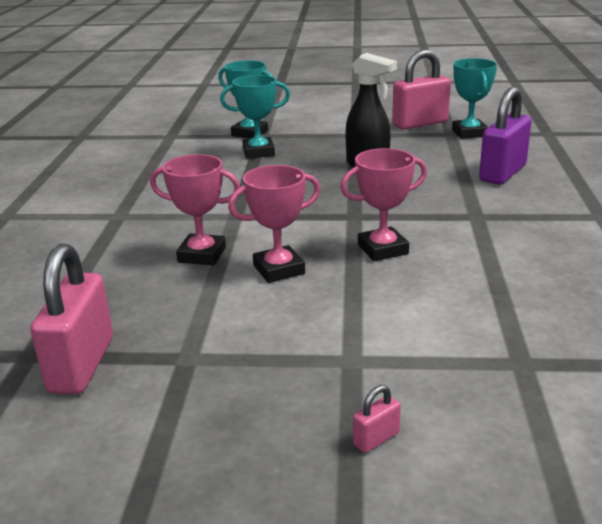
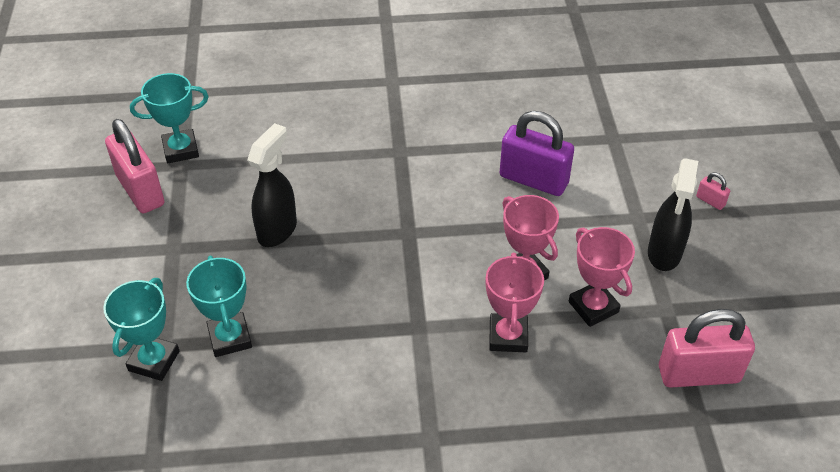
camera: 100 degrees left, 20 degrees up
pink trophy [340,148,427,261] -> pink trophy moved to [569,227,635,327]
purple padlock [479,87,532,184] -> purple padlock moved to [499,111,574,196]
none -> black spray bottle [648,158,698,271]

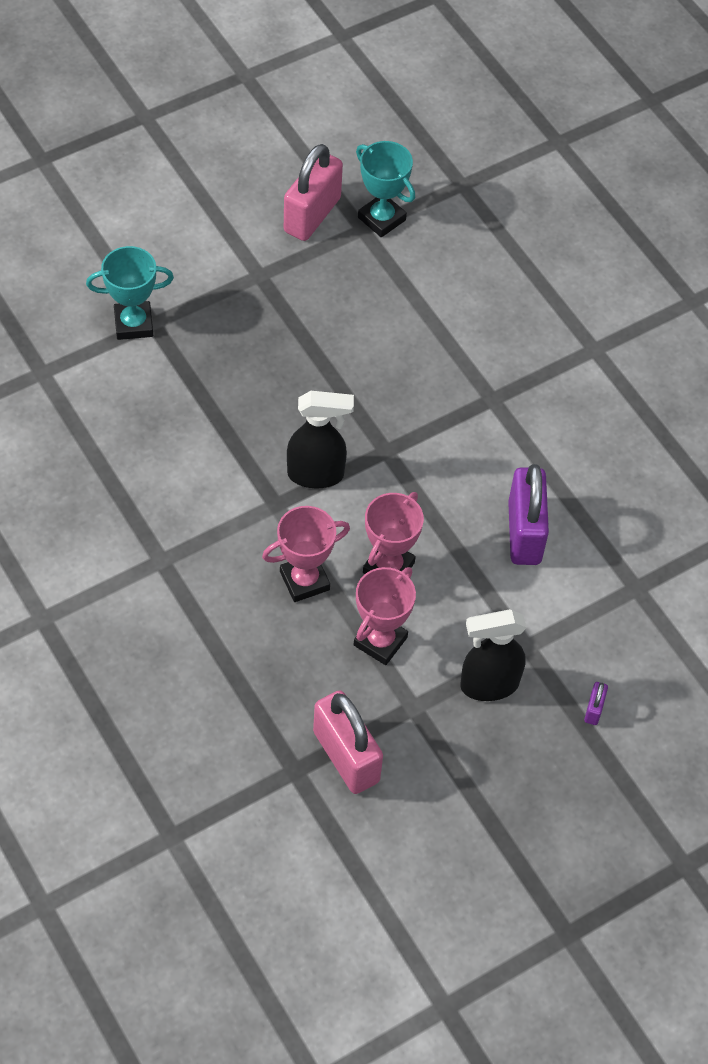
camera: 60 degrees right, 10 degrees up
turquoise trophy [186,255,252,357] -> none
black spray bottle [247,123,297,247] -> black spray bottle moved to [287,391,354,488]
pink padlock [696,172,730,210] -> purple padlock [584,682,608,725]

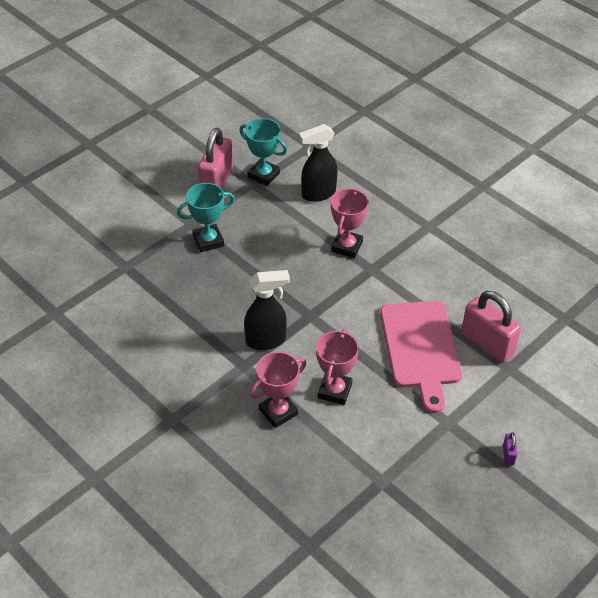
camera: 10 degrees left, 10 degrees down
turquoise trophy [86,246,174,340] -> turquoise trophy moved to [177,183,235,252]
pink padlock [313,690,383,794] -> pink padlock moved to [461,291,521,363]
pink trophy [354,567,416,665] -> pink trophy moved to [331,188,369,258]
black spray bottle [460,609,527,701] -> black spray bottle moved to [299,124,338,202]
purple padlock [508,464,549,565] -> pink cutting board [380,301,462,413]

